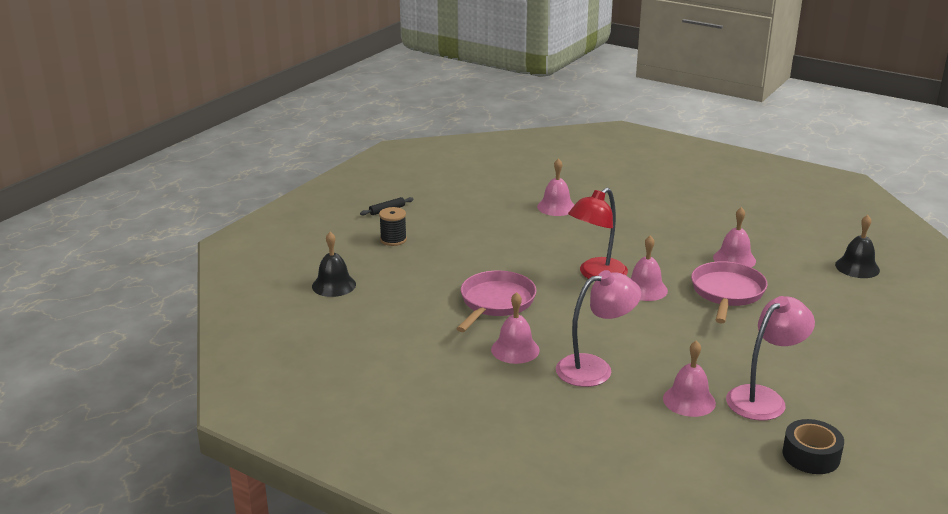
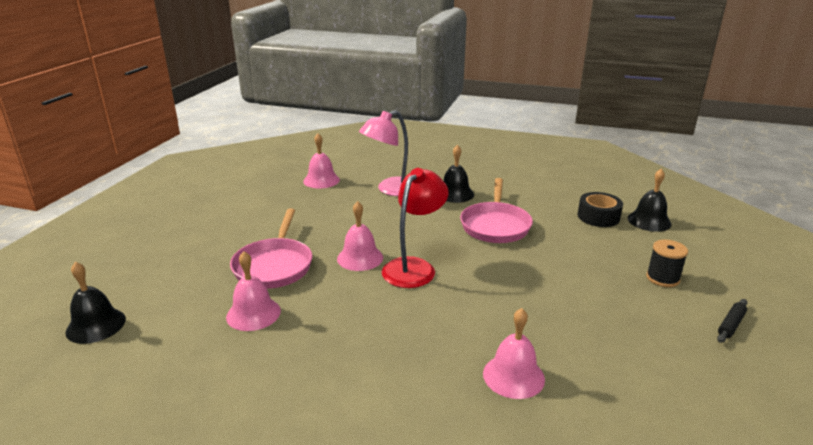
camera: 165 degrees right, 0 degrees up
pink bell [491,292,540,364] -> black bell [443,145,474,203]
pink lamp [726,296,815,421] -> none
black tape [782,419,844,474] -> black tape moved to [578,192,623,227]

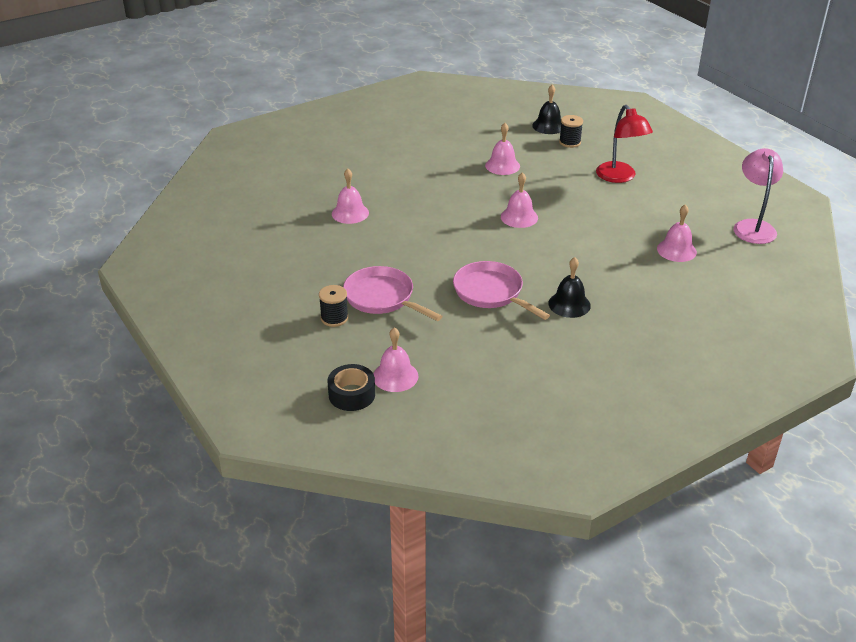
camera: 130 degrees right, 10 degrees up
pink pan [230,209,312,289] -> pink pan moved to [343,266,443,321]
pink lamp [359,110,408,196] -> pink lamp moved to [733,148,783,244]
red lamp [382,168,449,288] -> red lamp moved to [596,105,653,183]
black tape [578,192,623,227] -> black tape moved to [327,364,375,411]
black bell [628,168,672,232] -> pink bell [373,328,418,392]
black rolling pin [717,299,747,343] -> none
none -> black spool [559,115,583,148]

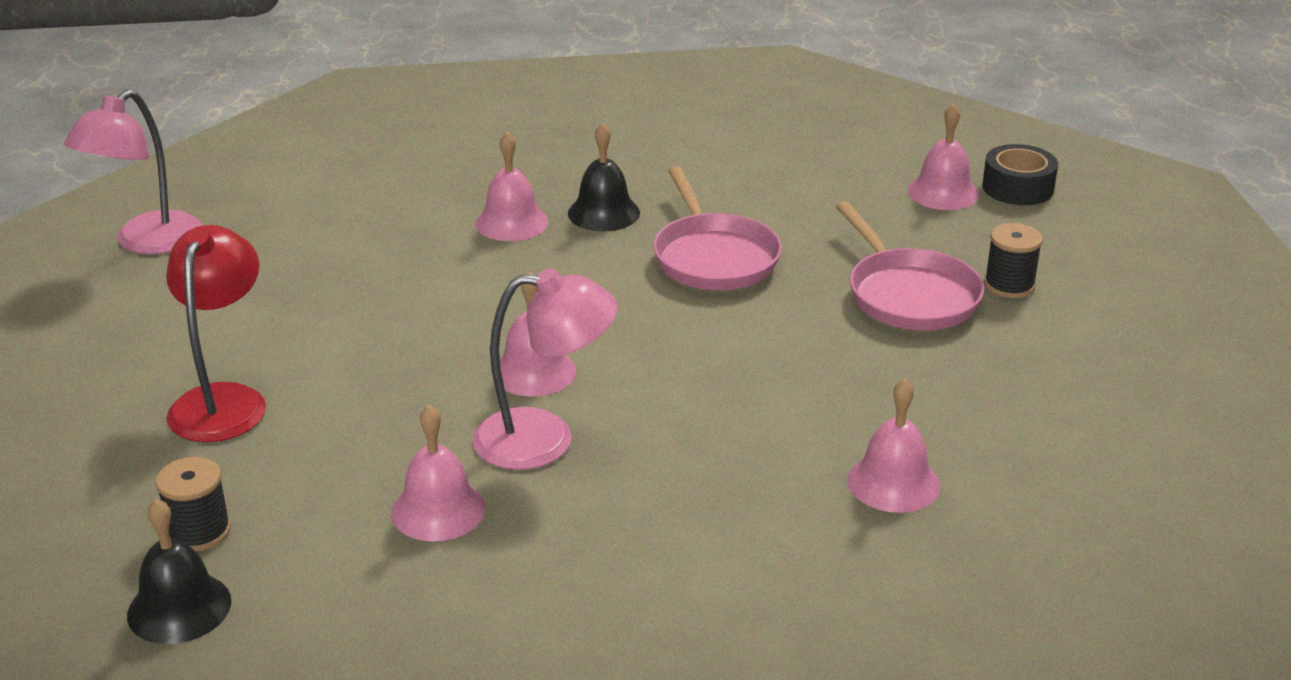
camera: 155 degrees left, 5 degrees down
pink bell [657,204,697,262] -> pink bell moved to [475,132,548,241]
none -> pink lamp [472,268,618,470]

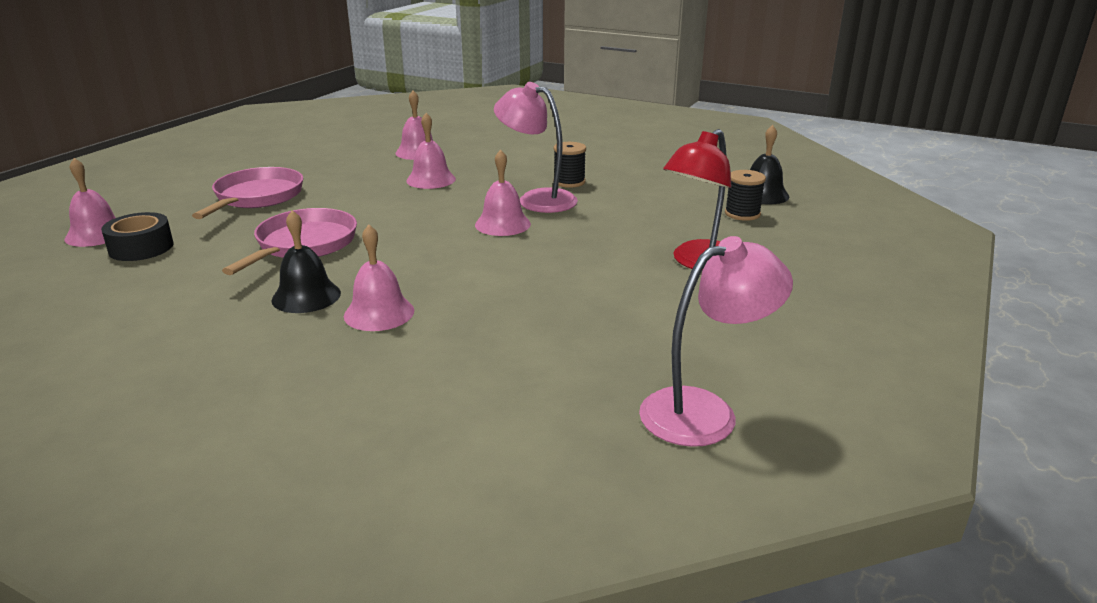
camera: 145 degrees left, 5 degrees down
pink bell [391,405,486,542] -> pink bell moved to [406,113,456,189]
black tape [982,144,1058,205] -> black tape moved to [101,212,174,261]
black spool [984,223,1043,298] -> black spool moved to [553,142,586,188]

